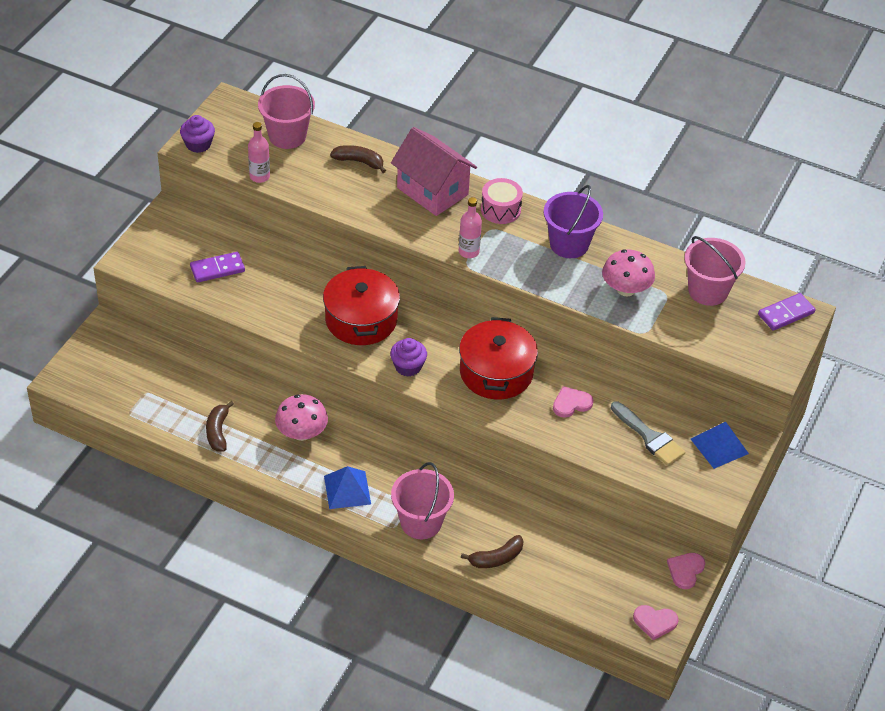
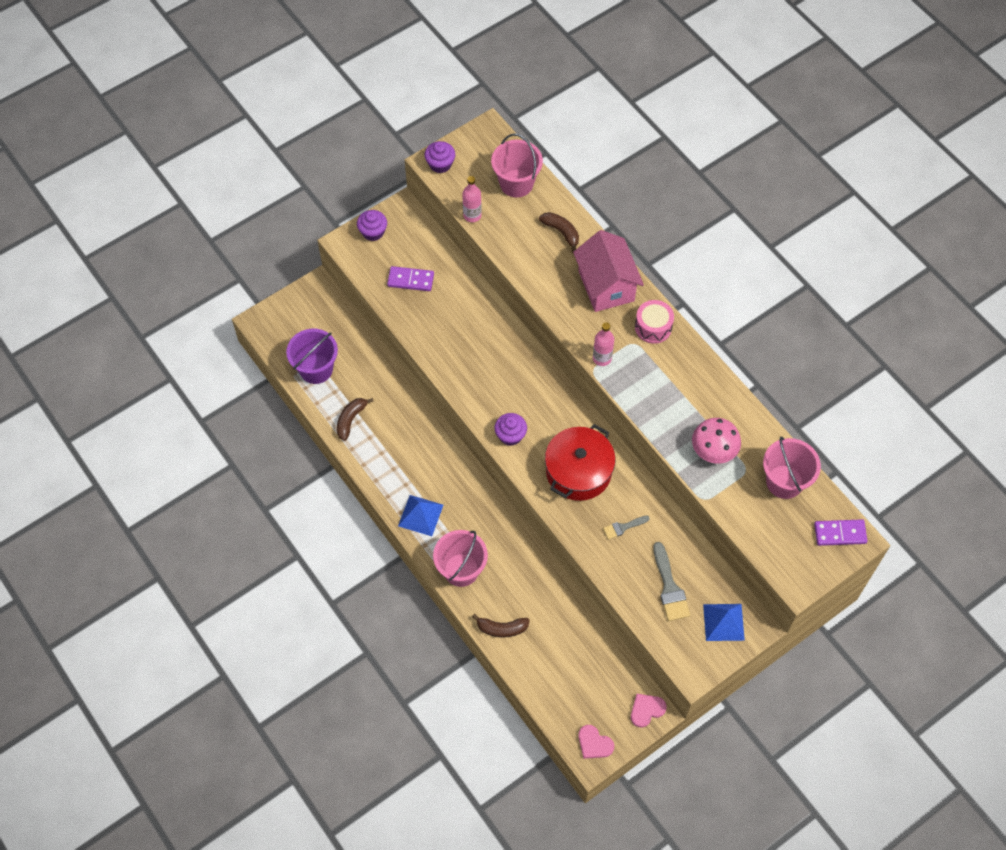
camera: 30 degrees right, 15 degrees up
pink mushroom [275,394,328,441] -> none
red pot [323,266,400,345] -> none
purple bucket [544,185,603,258] -> purple bucket moved to [286,329,338,384]
pink heart [553,386,593,418] -> grey brush [603,516,650,539]
none -> purple cupcake [357,210,387,241]

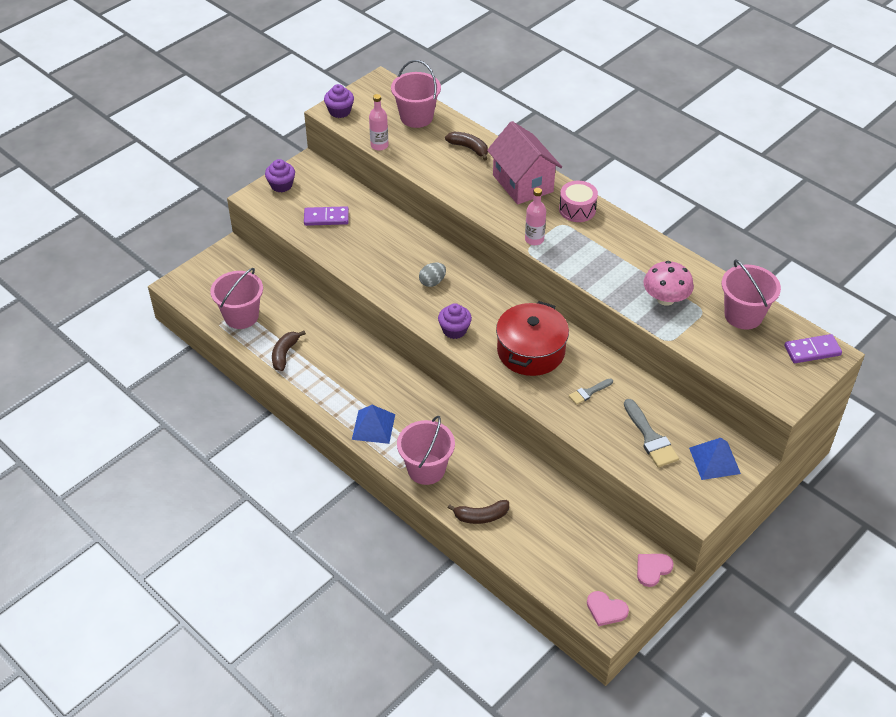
camera: 10 degrees left, 15 degrees down
purple bucket [286,329,338,384] -> pink bucket [210,268,263,329]
none -> grey egg [419,263,446,287]

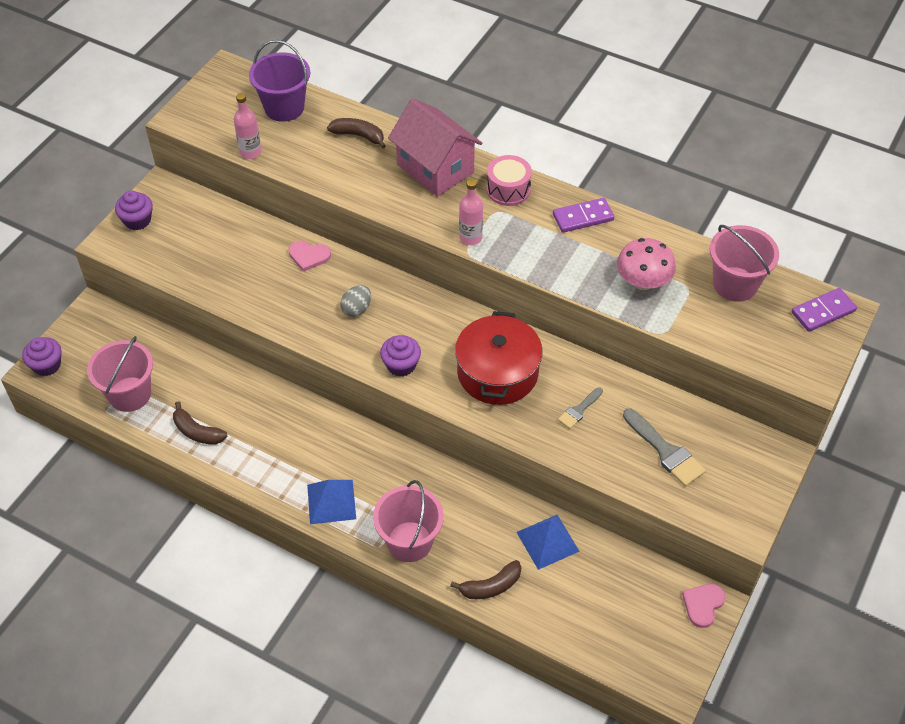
camera: 15 degrees left, 5 degrees up
brown banana [272,331,306,371] -> brown banana turned 60 degrees counterclockwise [173,401,227,445]
purple domino [304,206,349,226] -> purple domino moved to [553,198,614,233]
purple cupcake [324,84,354,118] -> purple cupcake moved to [22,337,62,376]
pink bucket [391,60,441,128] -> purple bucket [249,40,310,122]
pink heart [587,591,629,626] -> pink heart moved to [288,241,331,272]
blue pyramid [689,438,741,480] -> blue pyramid moved to [516,515,580,570]

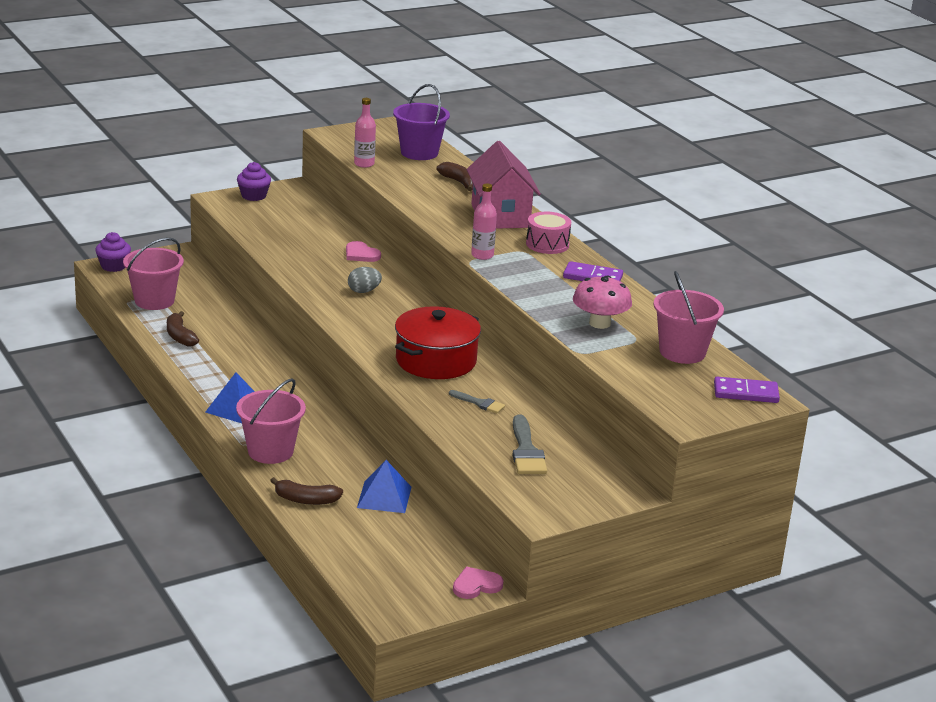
camera: 30 degrees right, 25 degrees down
purple cupcake [380,335,421,377] -> none
grey brush [558,387,603,429] -> grey brush turned 135 degrees counterclockwise [449,390,505,413]

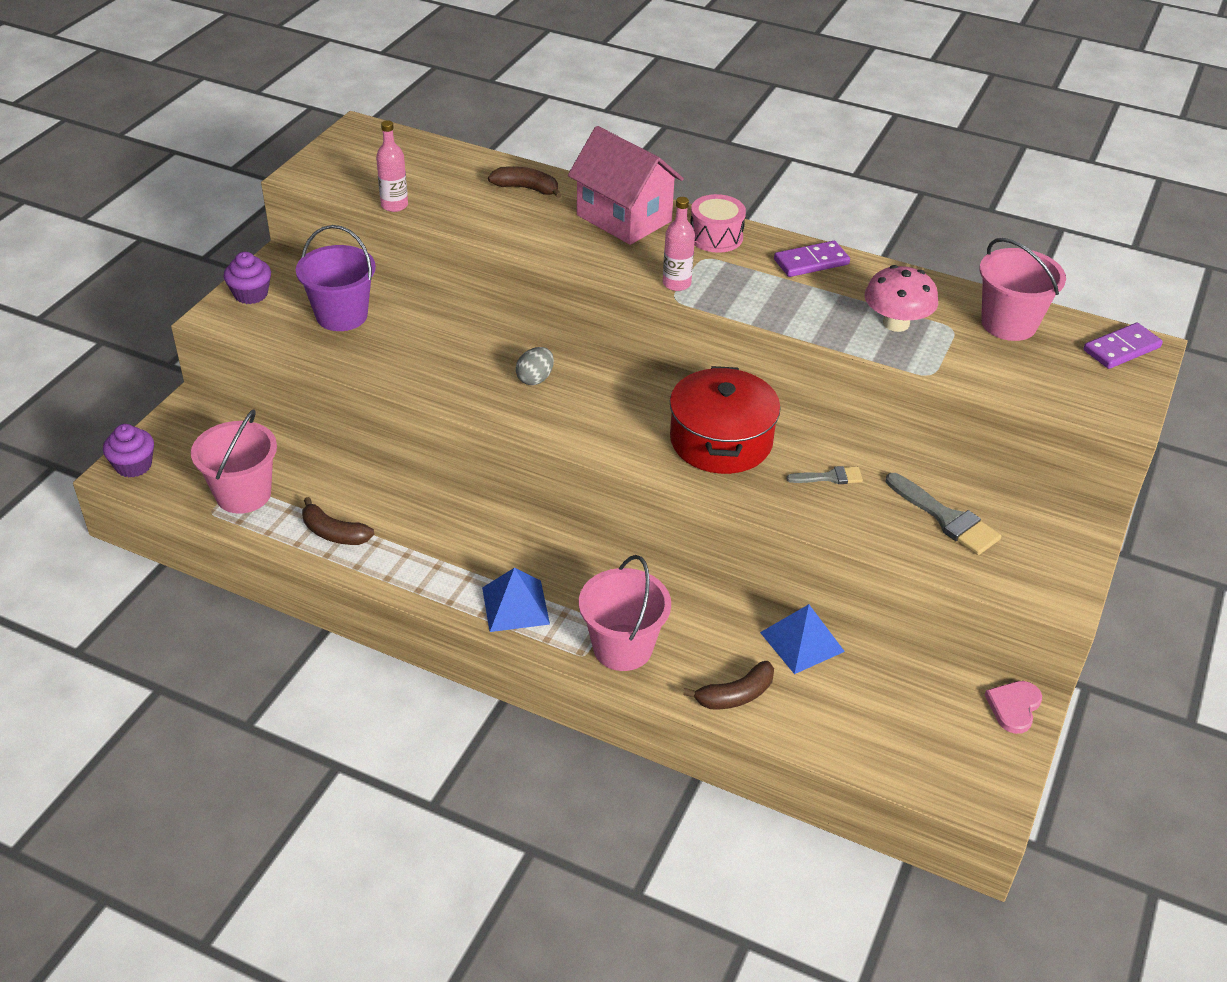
camera: 35 degrees left, 15 degrees up
pink heart [346,241,381,262] -> none
purple bucket [393,84,450,160] -> purple bucket moved to [296,225,376,331]

